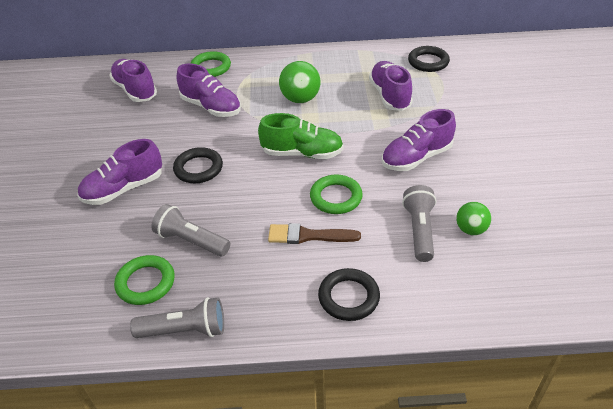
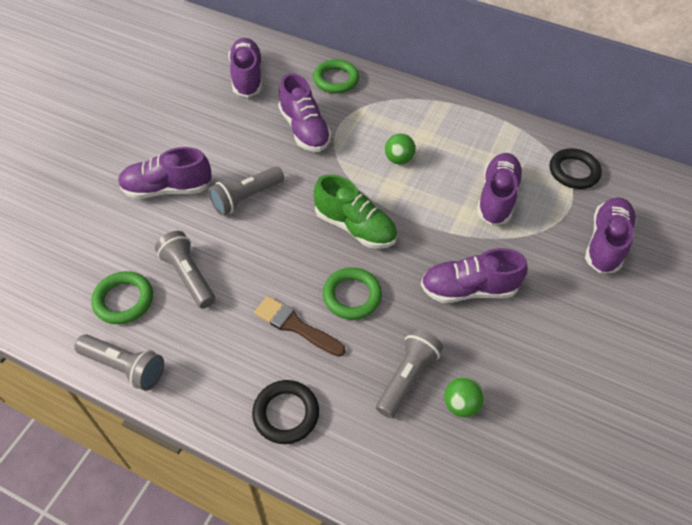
camera: 25 degrees right, 10 degrees up
black ring [173,147,223,183] -> grey flashlight [208,166,284,216]
green ball [279,61,320,103] -> green ball [385,133,416,164], size x0.64
none -> purple shoe [585,197,637,273]

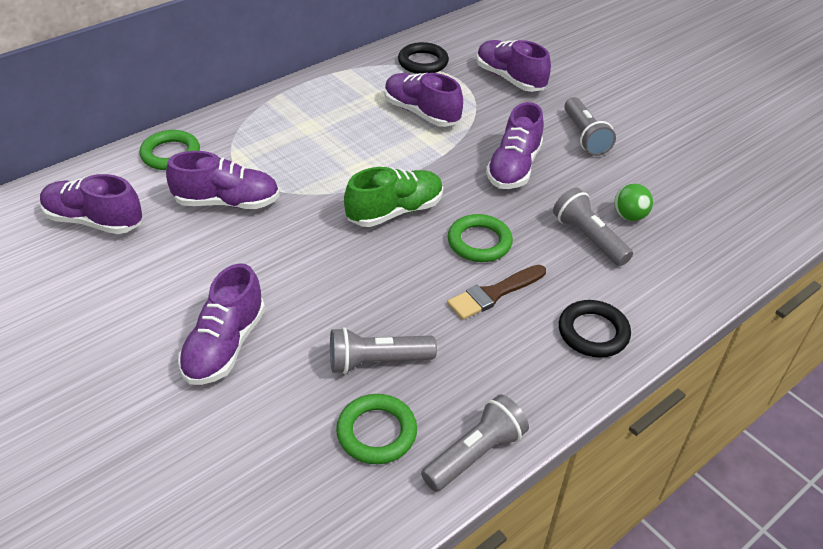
camera: 65 degrees left, 10 degrees down
grey flashlight [208,166,284,216] -> grey flashlight moved to [564,97,616,156]
green ball [385,133,416,164] -> none

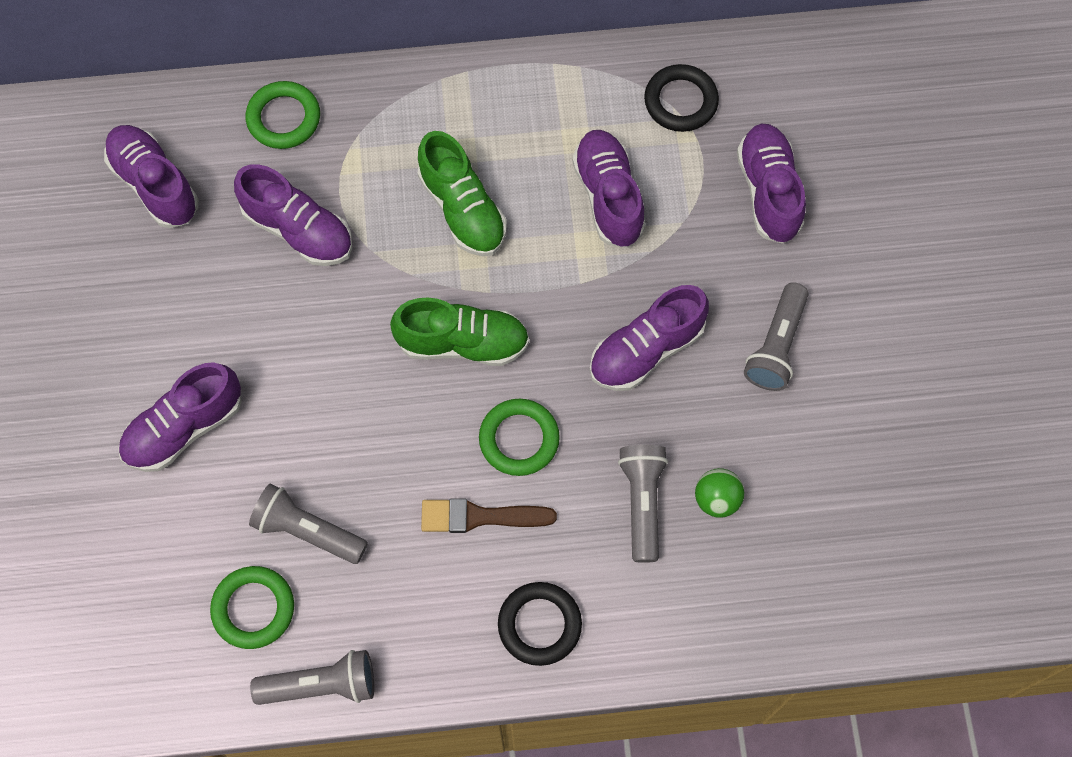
camera: 35 degrees right, 25 degrees up
none -> green shoe [418,131,507,256]

